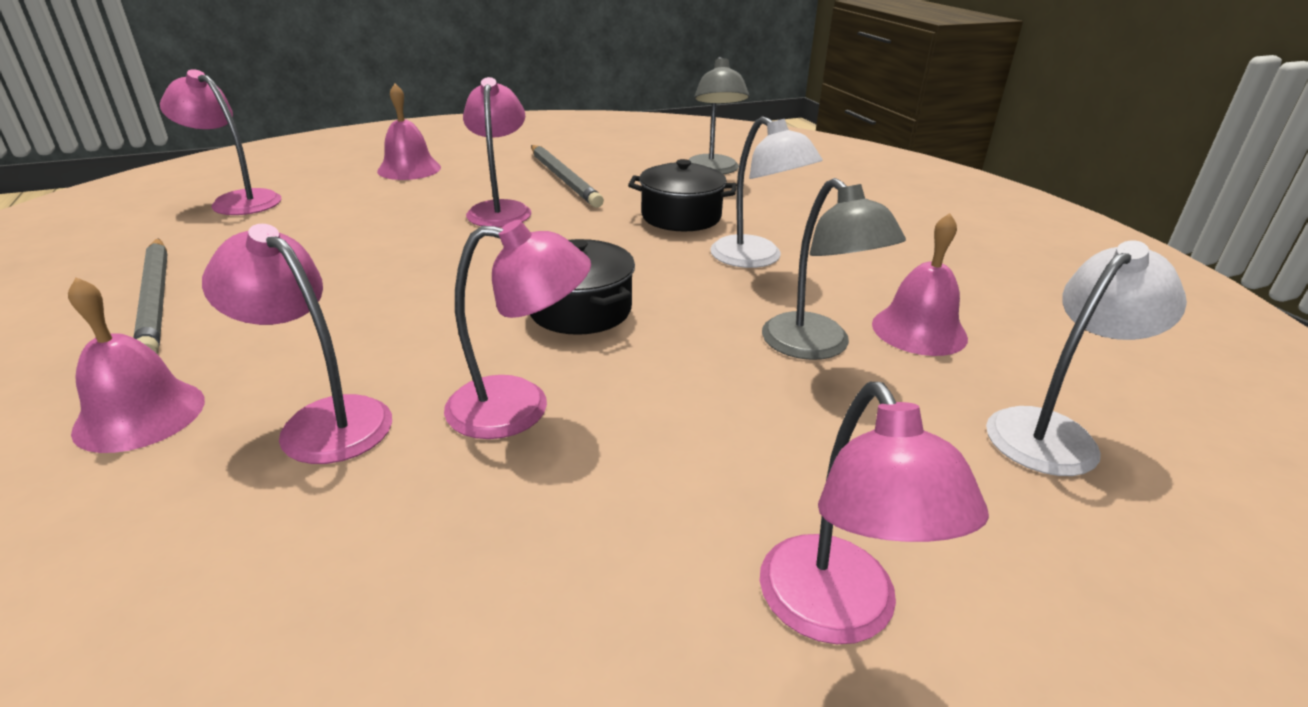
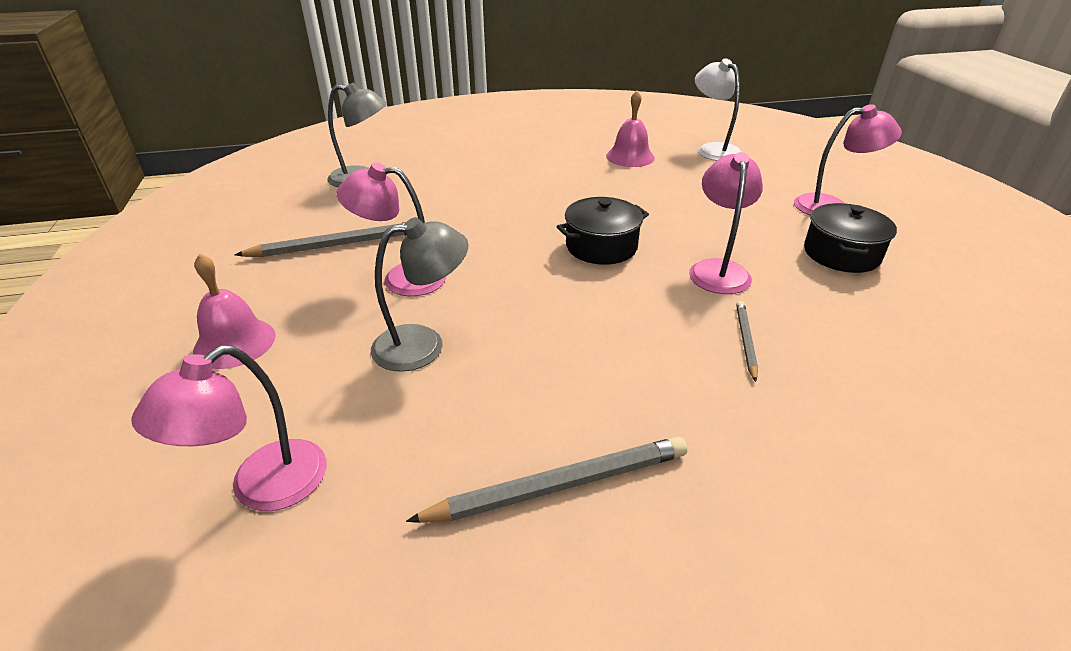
camera: 80 degrees left, 5 degrees up
pink bell [68,277,205,453] -> none
pink lamp [202,224,392,464] -> grey pencil [736,301,758,382]
black pot [628,159,737,231] -> black pot moved to [804,203,897,273]
white lamp [710,116,823,268] -> none
grey lamp [762,178,906,360] -> grey lamp moved to [371,217,469,372]

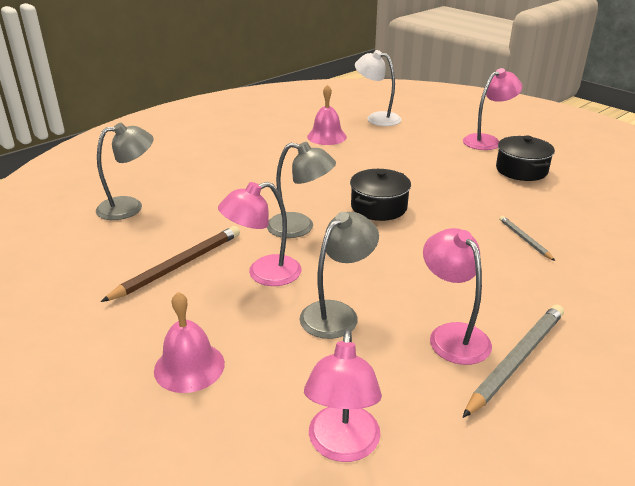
camera: 30 degrees left, 5 degrees down
grey pencil [235,222,407,257] -> brown pencil [101,226,240,302]
pink lamp [689,152,763,294] -> pink lamp moved to [423,228,492,365]
none -> grey lamp [267,142,336,238]

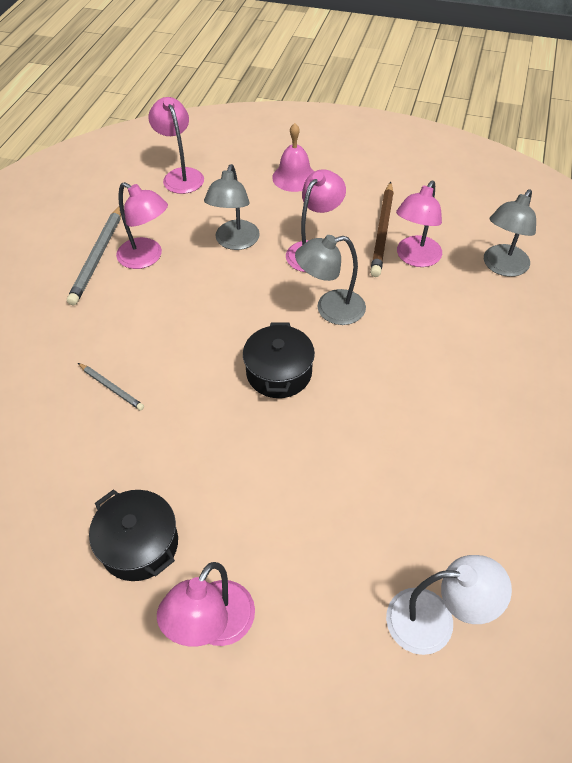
camera: 150 degrees right, 20 degrees up
pink bell [307,85,347,145] -> none
none -> pink lamp [396,181,442,267]

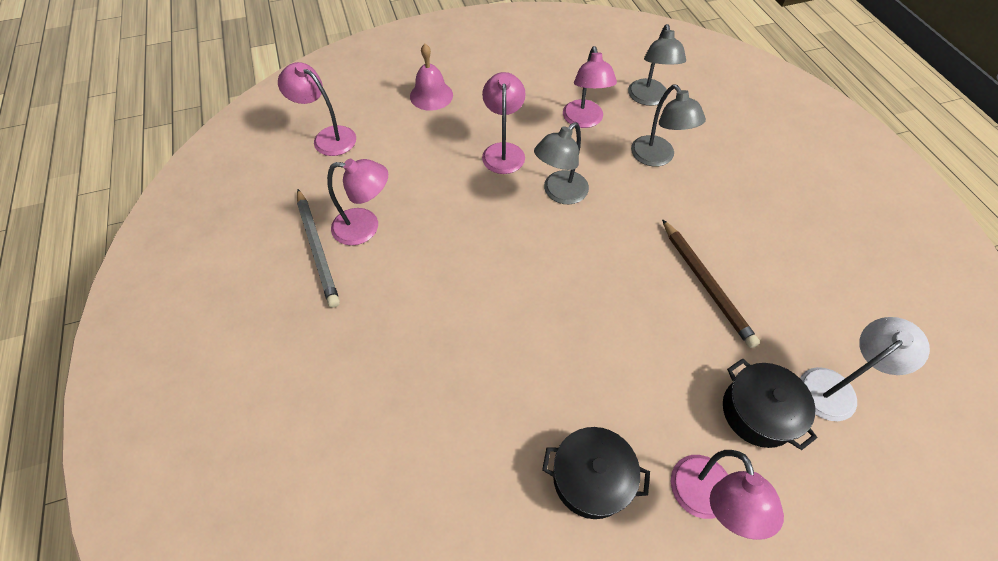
camera: 35 degrees left, 5 degrees up
grey pencil [78,363,144,410] -> none
grey lamp [204,164,260,250] -> grey lamp moved to [631,84,706,167]
black pot [243,322,315,398] -> black pot moved to [723,358,817,450]
brown pencil [370,182,394,277] -> brown pencil moved to [662,219,760,348]

